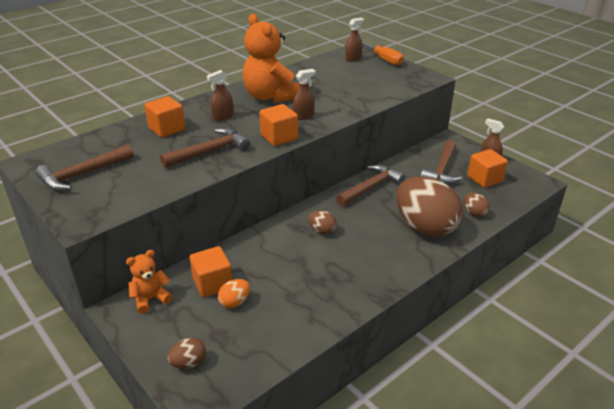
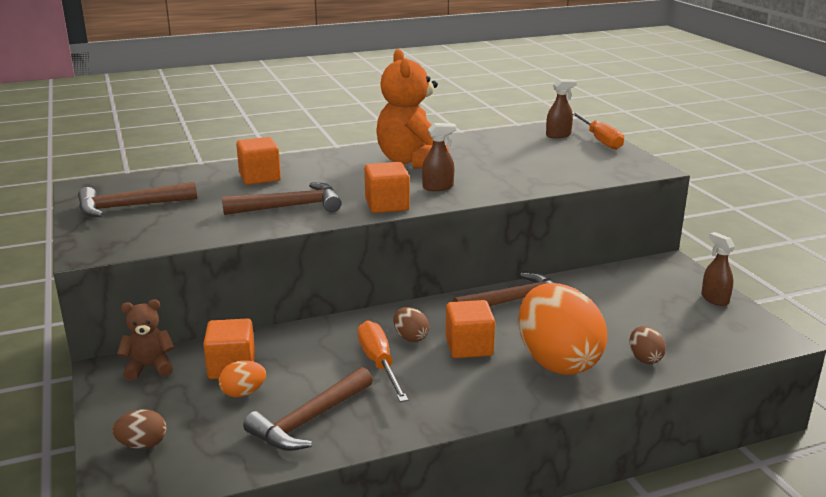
camera: 20 degrees right, 10 degrees down
orange teddy bear [126,250,173,314] -> brown teddy bear [117,299,175,381]
brown spray bottle [207,70,233,121] -> none
brown egg [396,177,463,238] -> orange egg [518,283,607,375]
brown hammer [420,140,462,184] -> brown hammer moved to [243,367,373,451]
orange cube [467,149,508,188] -> orange cube moved to [446,300,495,358]
none -> orange screwdriver [358,320,408,402]

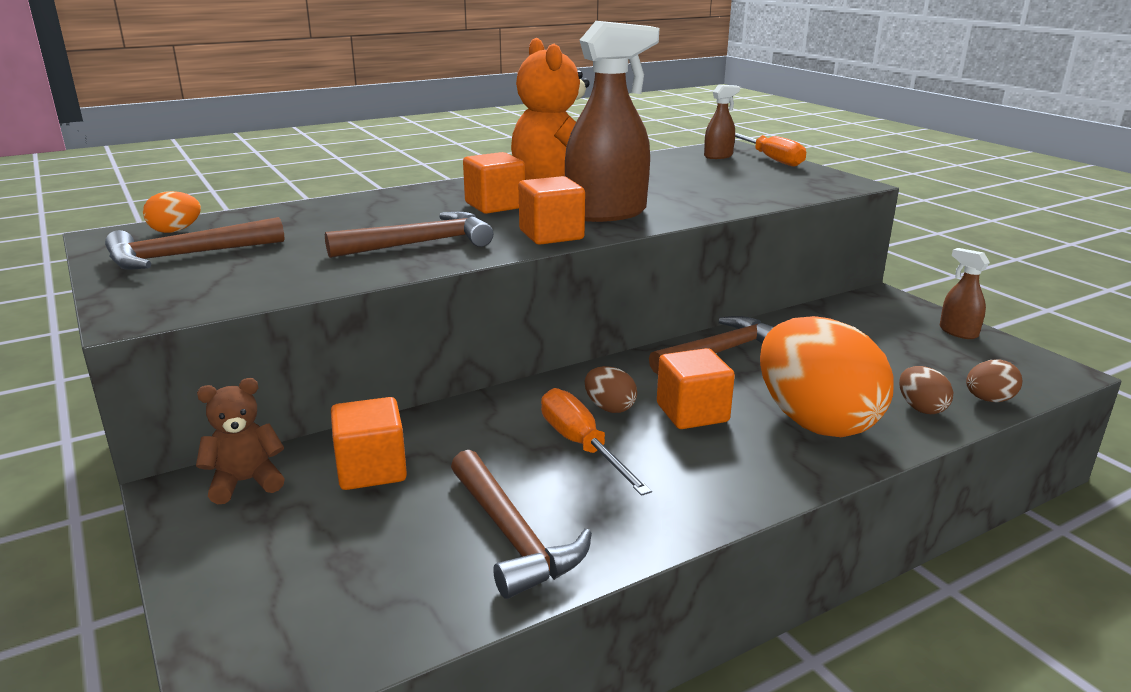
camera: 10 degrees left, 0 degrees up
brown egg [112,410,166,449] -> brown egg moved to [966,359,1022,402]
orange egg [219,360,266,397] -> orange egg moved to [143,191,201,233]
orange cube [236,137,281,185] -> orange cube moved to [463,152,525,214]
brown hammer [243,367,373,451] -> brown hammer turned 60 degrees counterclockwise [451,450,592,599]
brown spray bottle [422,123,456,191] -> brown spray bottle [565,21,659,222], size x2.07

